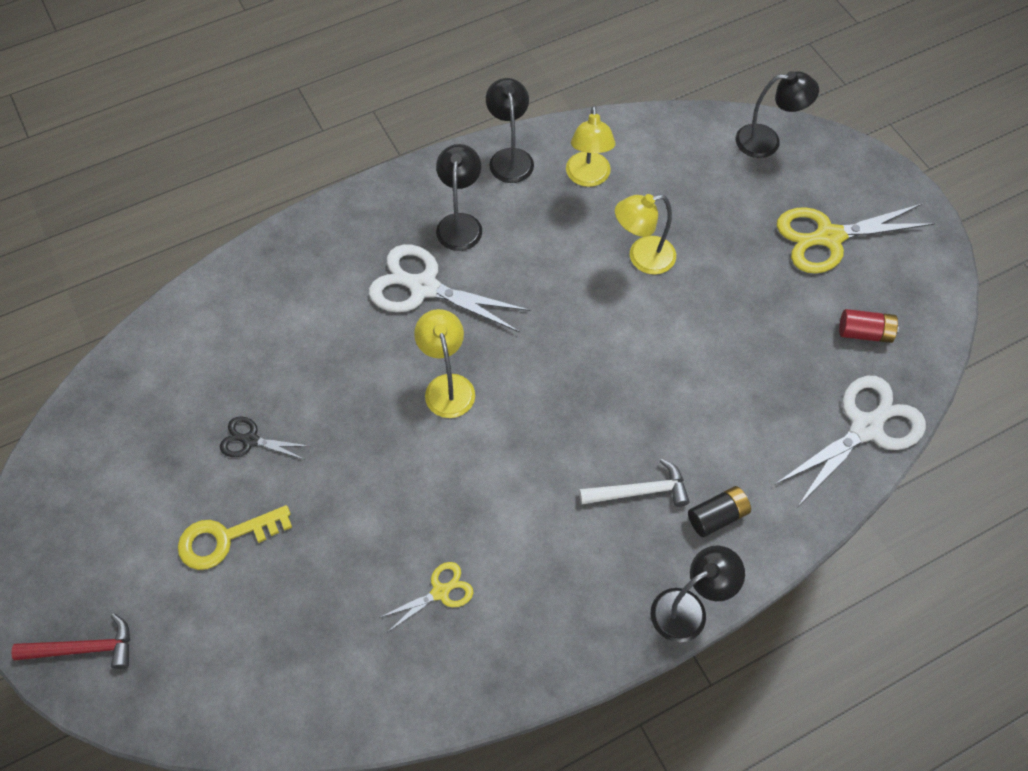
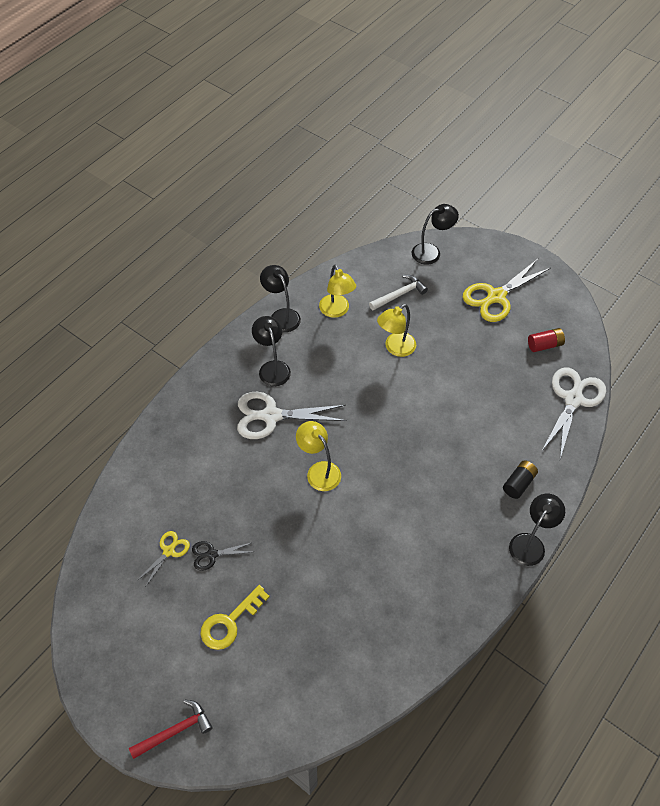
camera: 25 degrees left, 5 degrees down
yellow scissors [379,562,473,632] -> yellow scissors moved to [138,531,190,586]
white hammer [579,458,690,507] -> white hammer moved to [369,275,428,311]

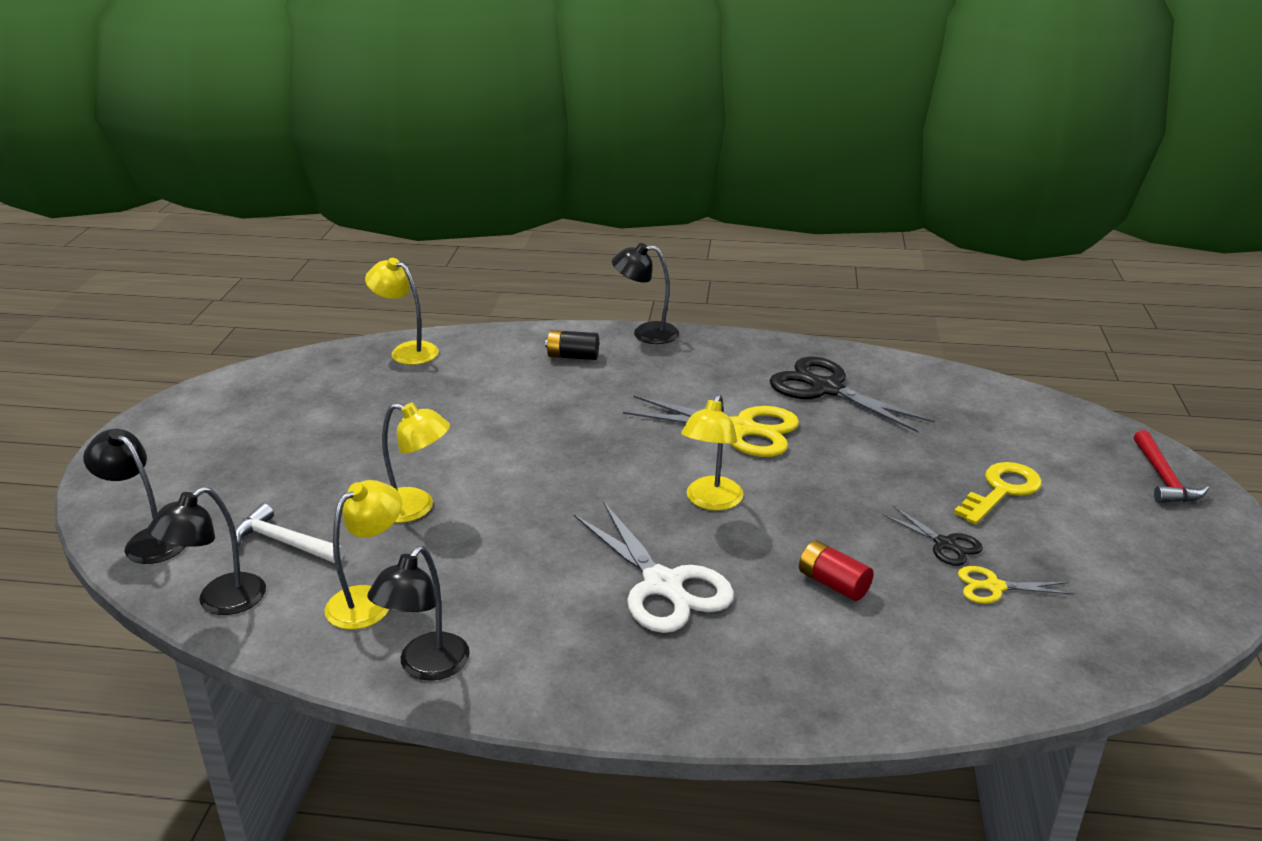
camera: 120 degrees left, 25 degrees down
red hammer [129,700,213,759] -> red hammer turned 120 degrees counterclockwise [1134,430,1209,503]
yellow key [200,585,270,650] -> yellow key turned 60 degrees counterclockwise [954,462,1042,525]
black lamp [252,316,291,386] -> black lamp moved to [148,487,266,615]
yellow scissors [463,259,551,322] -> yellow scissors moved to [623,396,799,457]
red battery [528,328,565,352] -> red battery moved to [799,540,873,601]
white scissors [541,367,606,459] -> yellow lamp [365,258,439,365]
none -> black scissors [770,357,934,432]

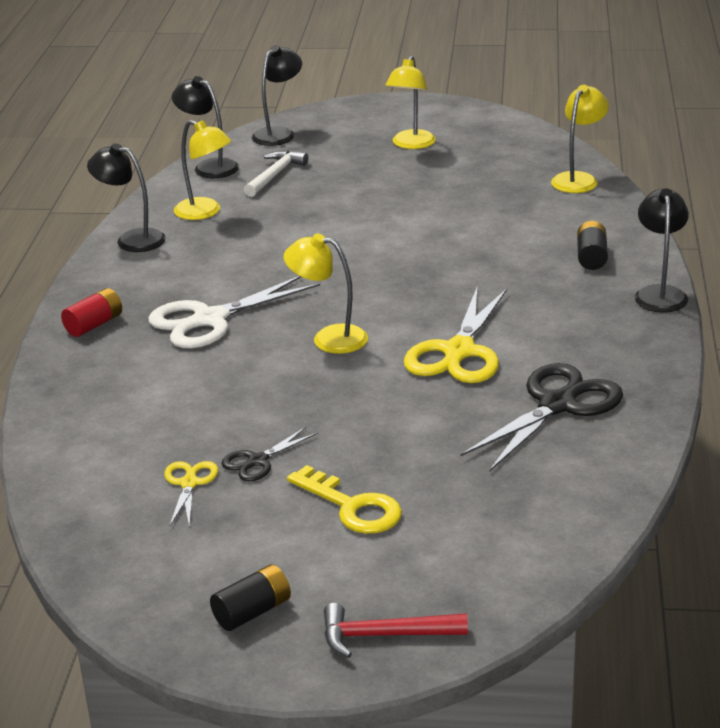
camera: 90 degrees right, 0 degrees up
yellow lamp [382,403,450,523] -> yellow lamp moved to [385,55,436,149]
red battery [799,540,873,601] -> red battery moved to [61,288,122,337]
none -> black battery [210,564,291,631]

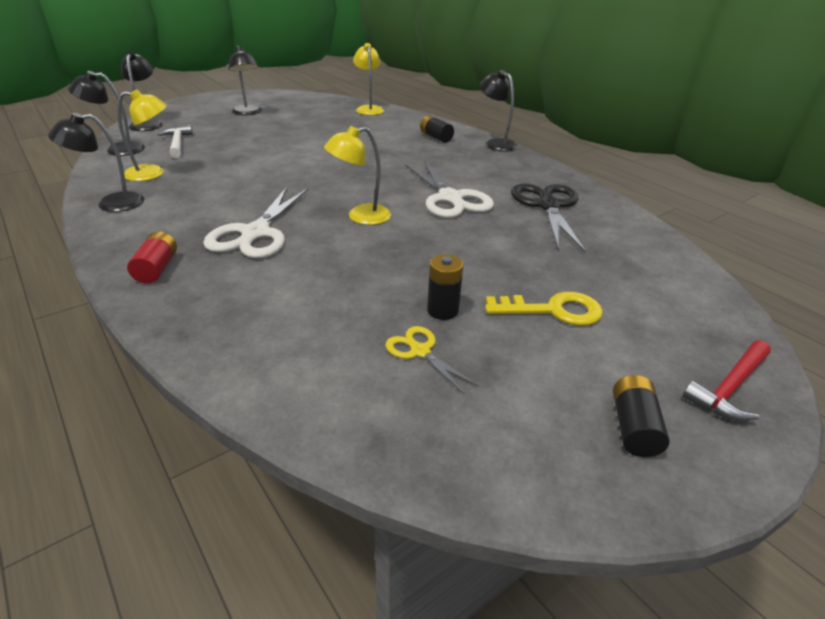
camera: 45 degrees left, 5 degrees up
black scissors [221,427,318,481] -> black battery [427,254,463,320]
yellow lamp [385,55,436,149] -> black lamp [229,45,262,115]
yellow scissors [404,288,507,383] -> white scissors [405,160,494,218]

